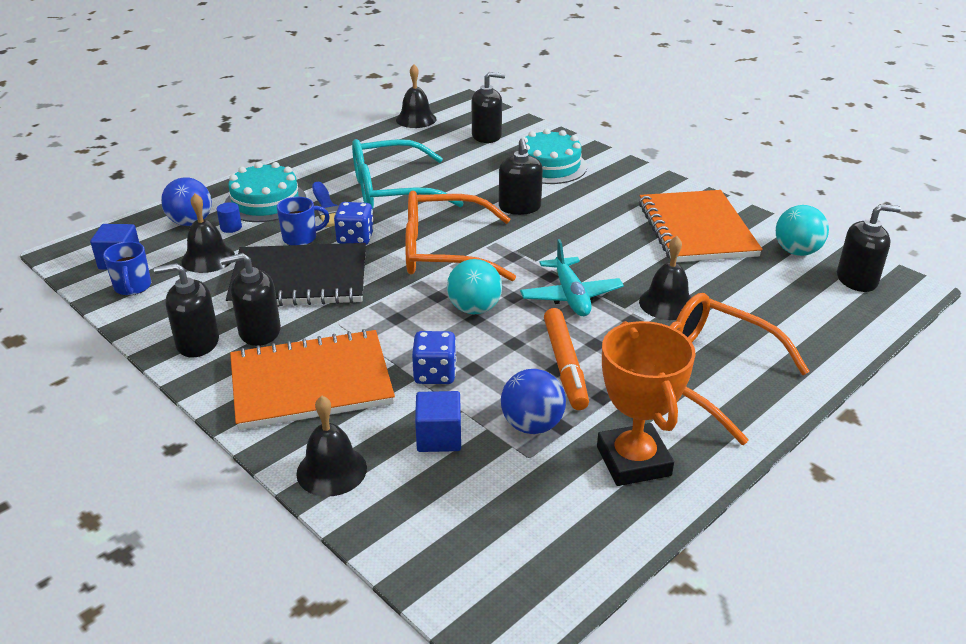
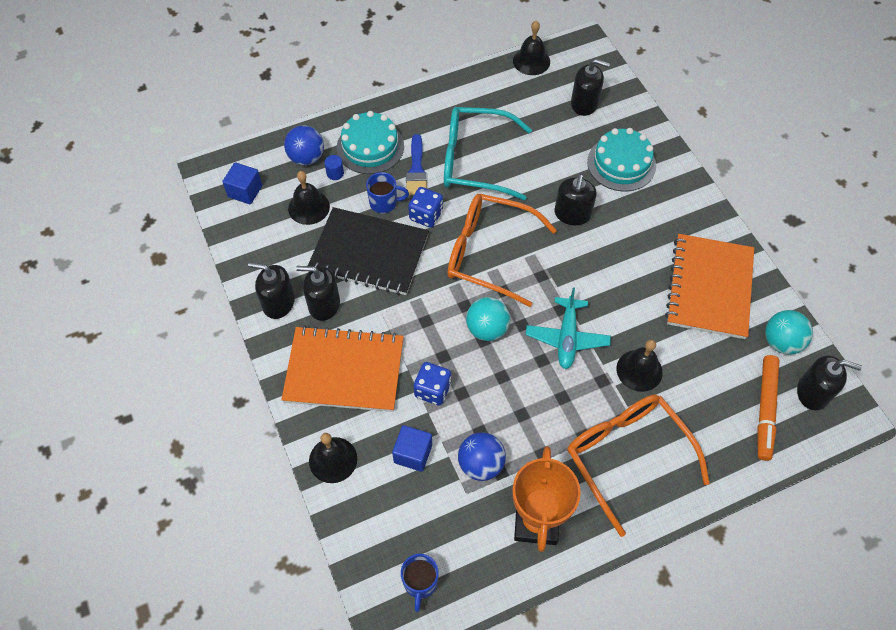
camera: 20 degrees right, 25 degrees up
blue mug [103,242,151,296] -> blue mug moved to [401,554,439,612]
orange marker [544,308,589,410] -> orange marker moved to [757,355,779,461]

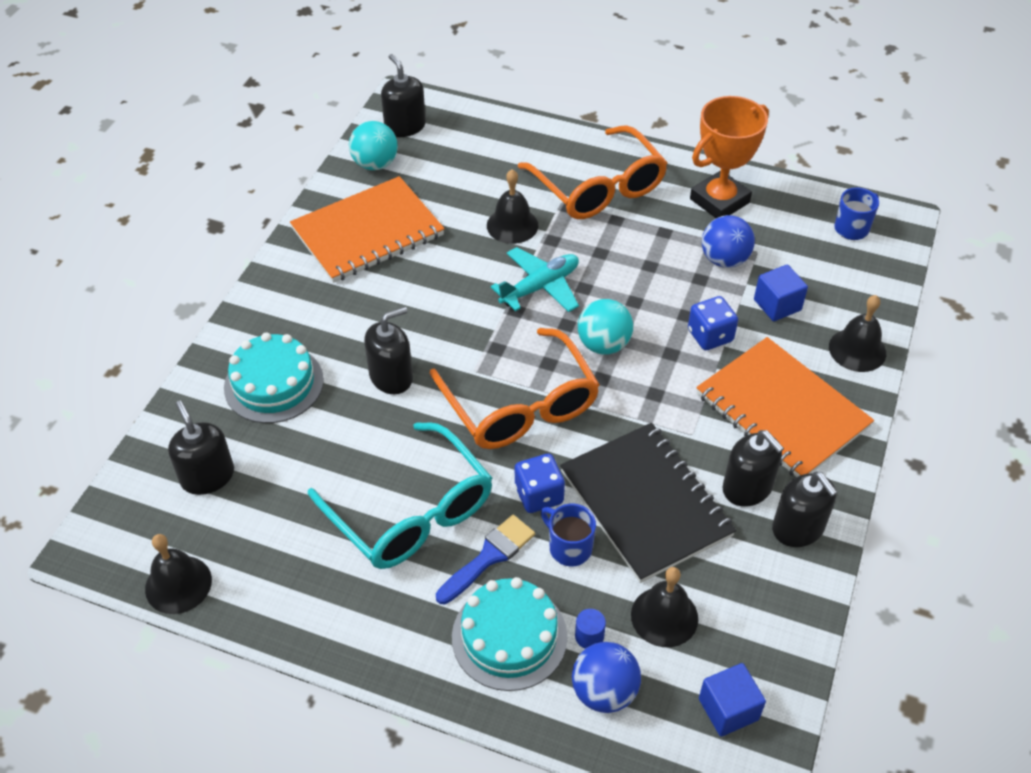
camera: 135 degrees left, 10 degrees down
orange glasses [567,395,710,537] -> orange glasses turned 45 degrees counterclockwise [518,125,667,219]
orange marker [757,355,779,461] -> none

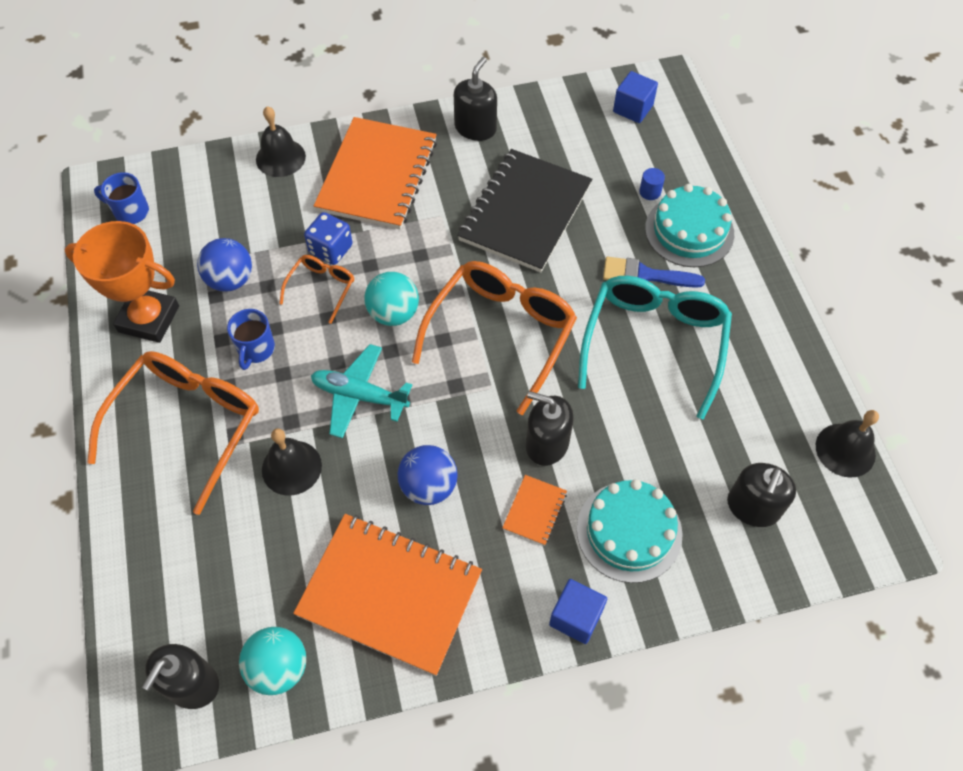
camera: 125 degrees left, 10 degrees up
blue dice [515,454,565,513] -> none
blue mug [541,504,596,566] -> blue mug moved to [227,309,275,370]
blue ball [572,642,641,713] -> blue ball moved to [397,445,457,505]
black bell [631,567,698,647] -> none
black soap dispenser [723,430,784,507] -> none
blue cube [754,265,808,321] -> blue cube moved to [549,579,607,644]
none -> orange glasses [279,255,354,324]
none -> orange notebook [502,475,567,546]

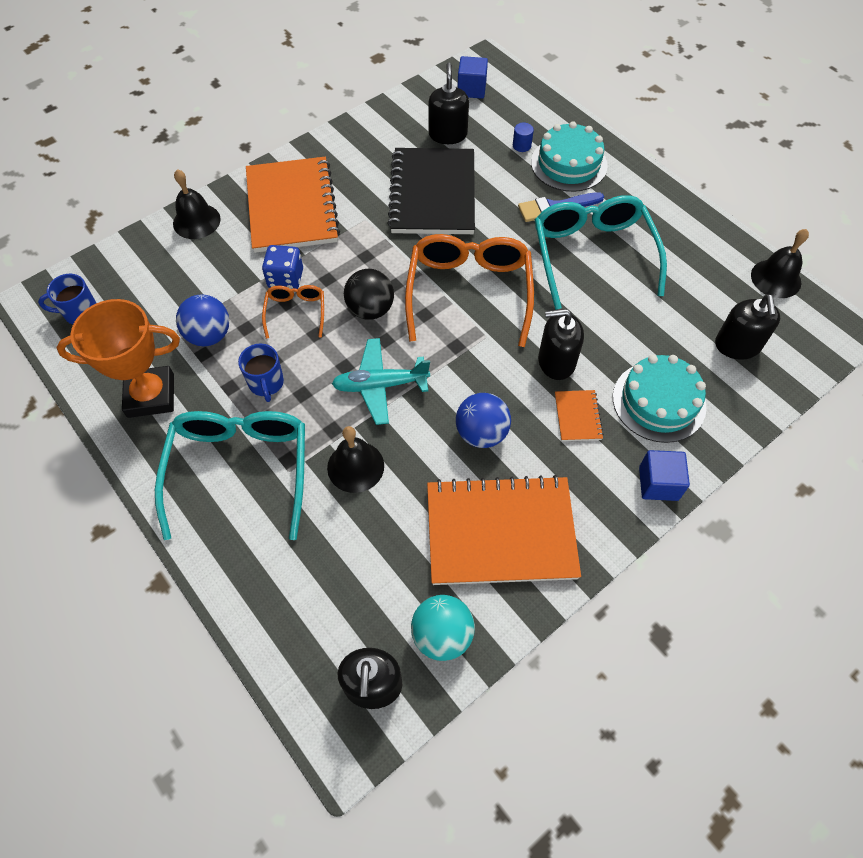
camera: 25 degrees left, 0 degrees up
orange glasses [87,351,259,515] -> turquoise glasses [155,411,305,540]
turquoise ball [365,272,419,326] -> black ball [344,269,394,320]
black soap dispenser [454,57,497,141] -> black soap dispenser moved to [428,63,469,144]

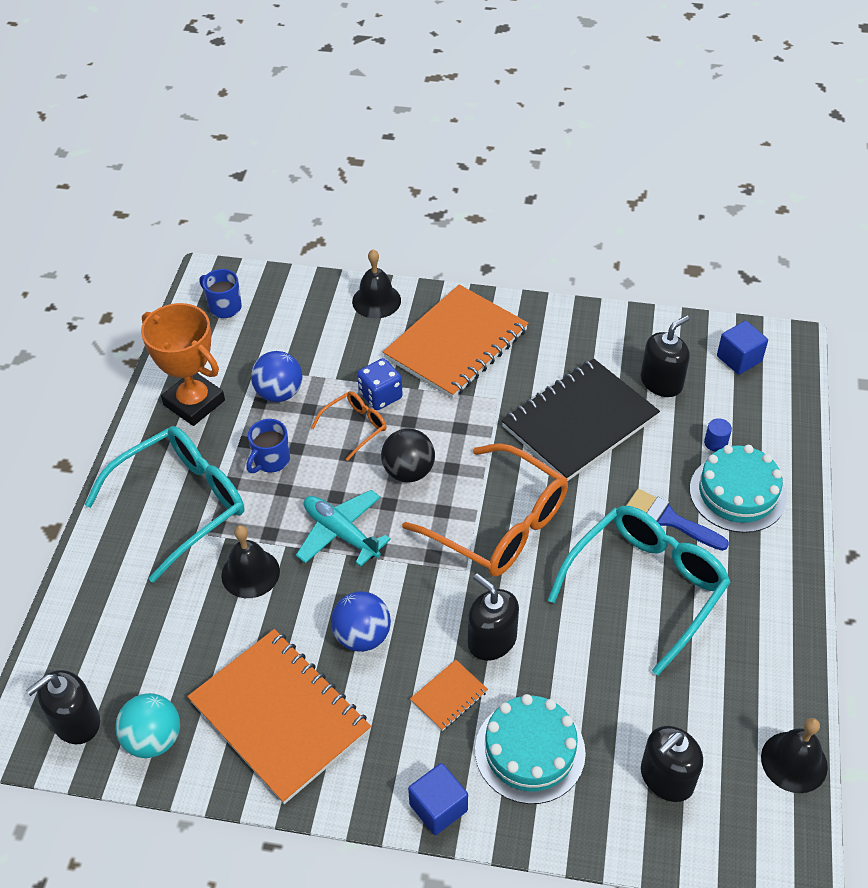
camera: 50 degrees right, 10 degrees down
orange glasses [405,234,534,347] -> orange glasses turned 75 degrees clockwise [402,443,568,577]

